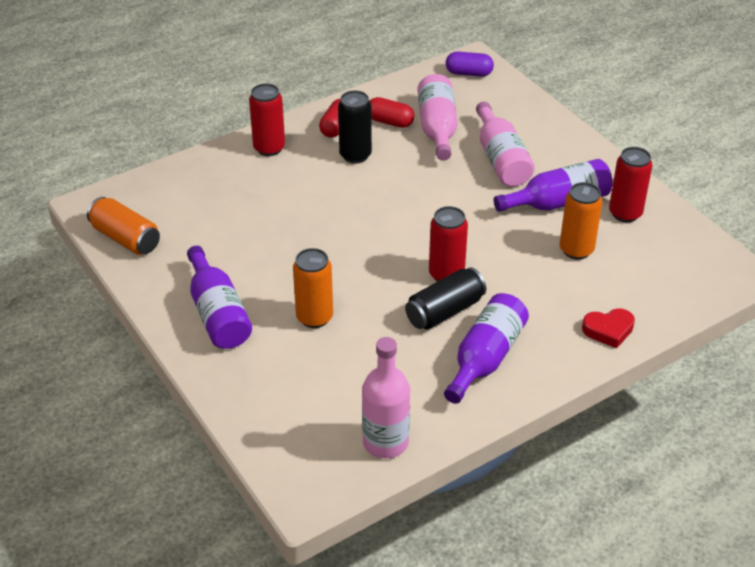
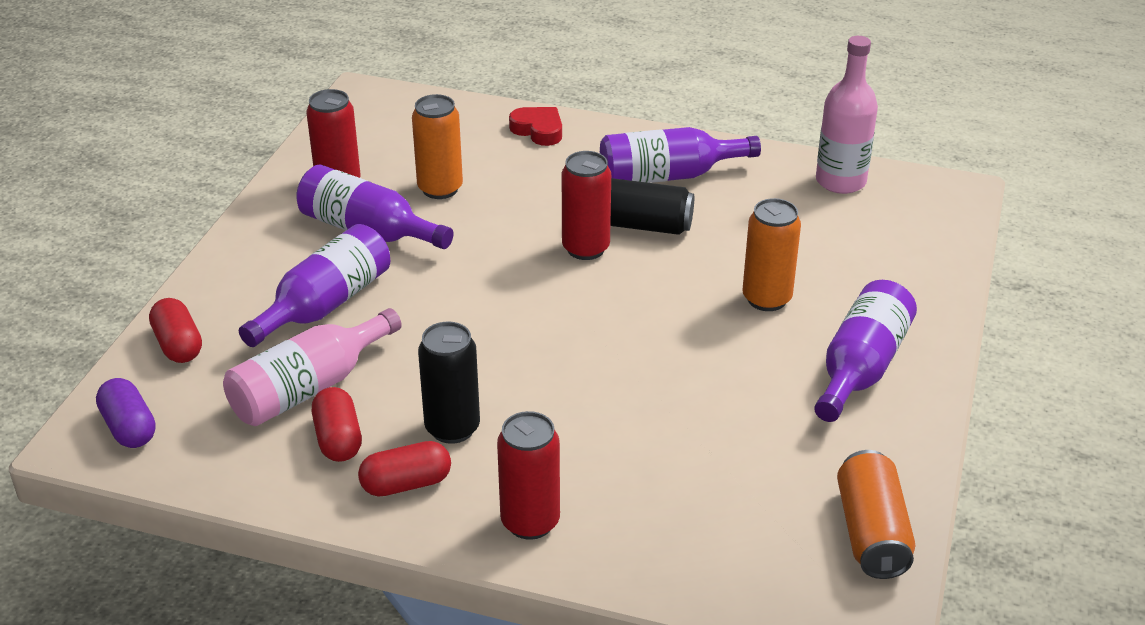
camera: 130 degrees left, 5 degrees down
pink bottle [476,101,535,187] -> purple bottle [239,224,390,347]
none -> red capsule [149,298,202,363]

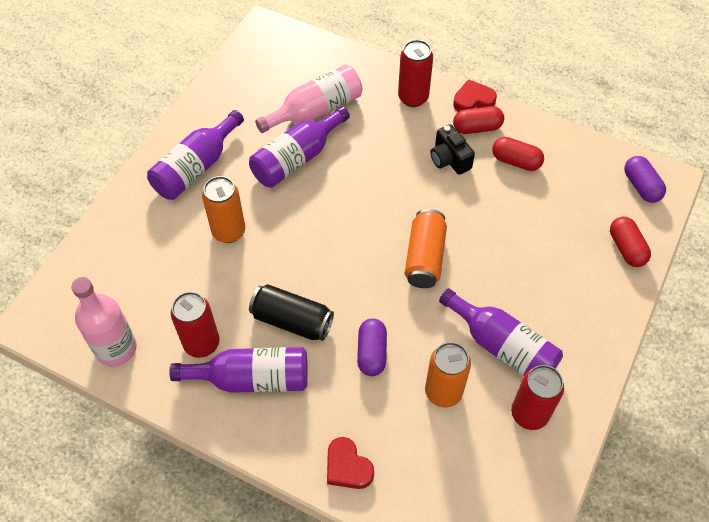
camera: 170 degrees left, 20 degrees up
pink bottle [223,308,402,426] -> pink bottle moved to [255,64,362,133]
purple bottle [239,224,390,347] -> purple bottle moved to [249,106,350,188]
red capsule [312,387,362,462] -> red capsule turned 60 degrees counterclockwise [492,137,544,171]
black can [418,321,480,444] -> black camera [430,124,475,175]
red can [562,151,611,260] -> red can moved to [171,292,219,358]
orange can [837,450,915,579] -> orange can moved to [405,209,447,288]
none -> purple capsule [357,319,387,376]
none -> red heart [453,79,497,112]

